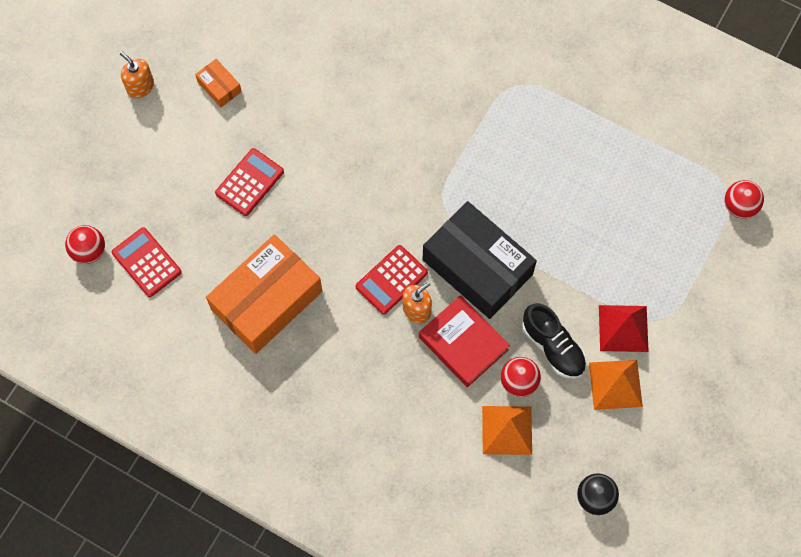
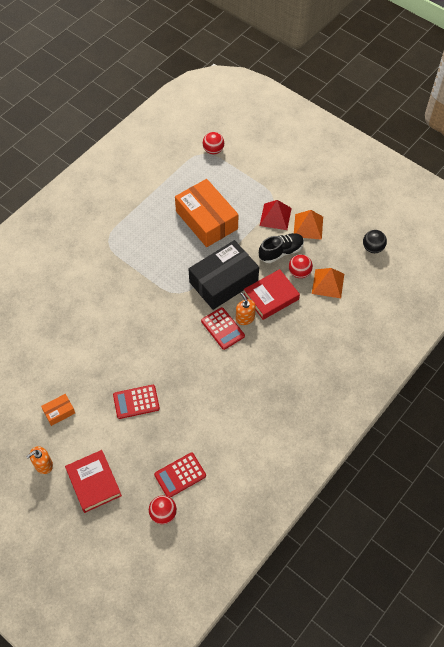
camera: 80 degrees left, 10 degrees down
orange box [206,234,322,354] -> orange box moved to [175,179,239,247]
red calculator [215,148,284,216] -> red calculator turned 60 degrees counterclockwise [113,385,160,419]
none -> red book [65,450,122,513]

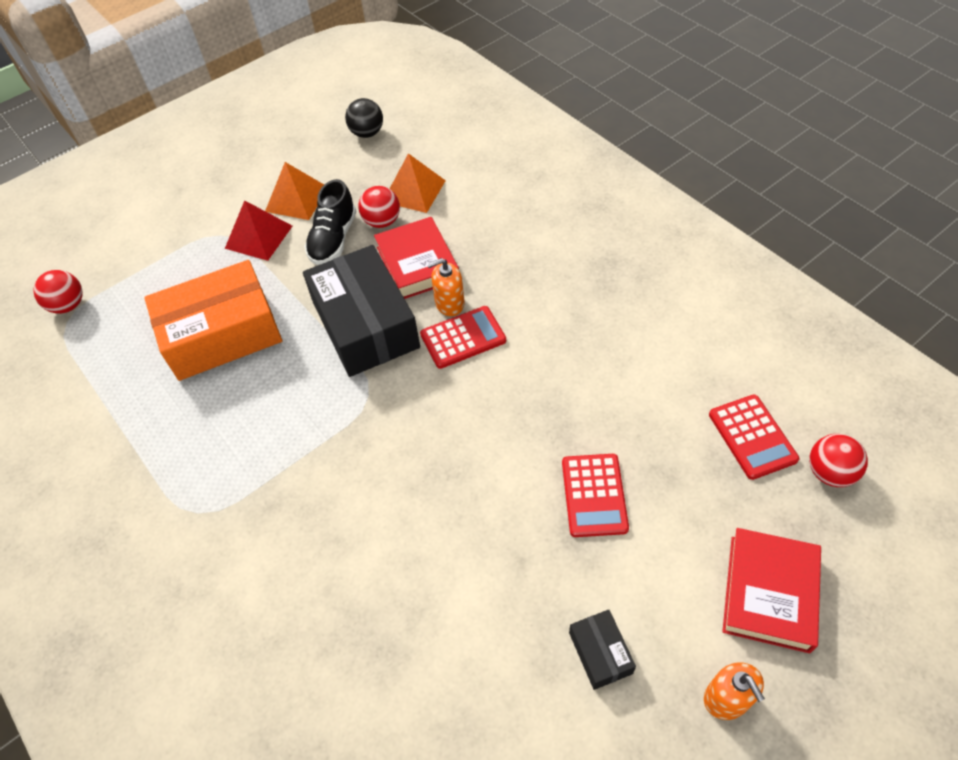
camera: 75 degrees left, 5 degrees down
orange box [41,394,75,426] -> black box [569,610,636,690]
red book [65,450,122,513] -> red book turned 60 degrees counterclockwise [722,528,821,653]
black shoe [259,233,304,263] -> black shoe turned 150 degrees counterclockwise [305,179,357,265]

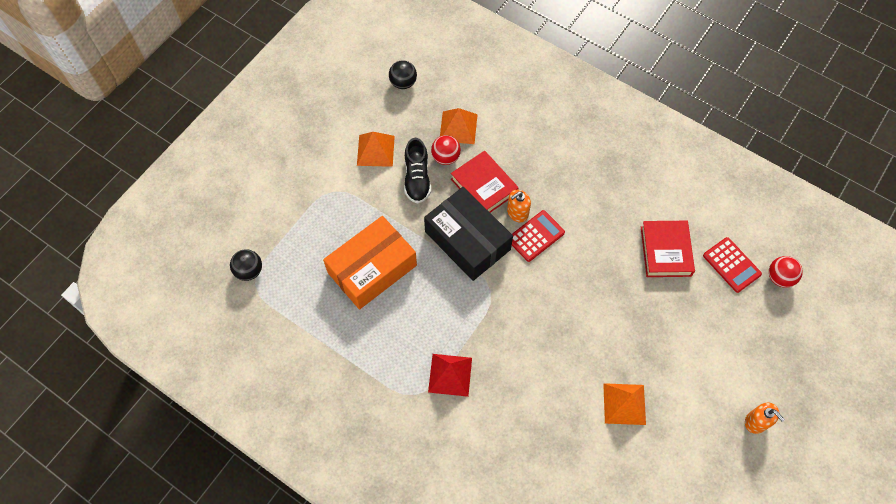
camera: 20 degrees left, 10 degrees up
red ball [33,270,83,314] -> black ball [230,249,262,281]
red pyramid [225,200,292,261] -> red pyramid moved to [428,354,472,397]
red calculator [562,454,629,537] -> none
black box [569,610,636,690] -> none
red book [722,528,821,653] -> red book moved to [641,221,695,277]
none -> orange pyramid [603,383,646,425]

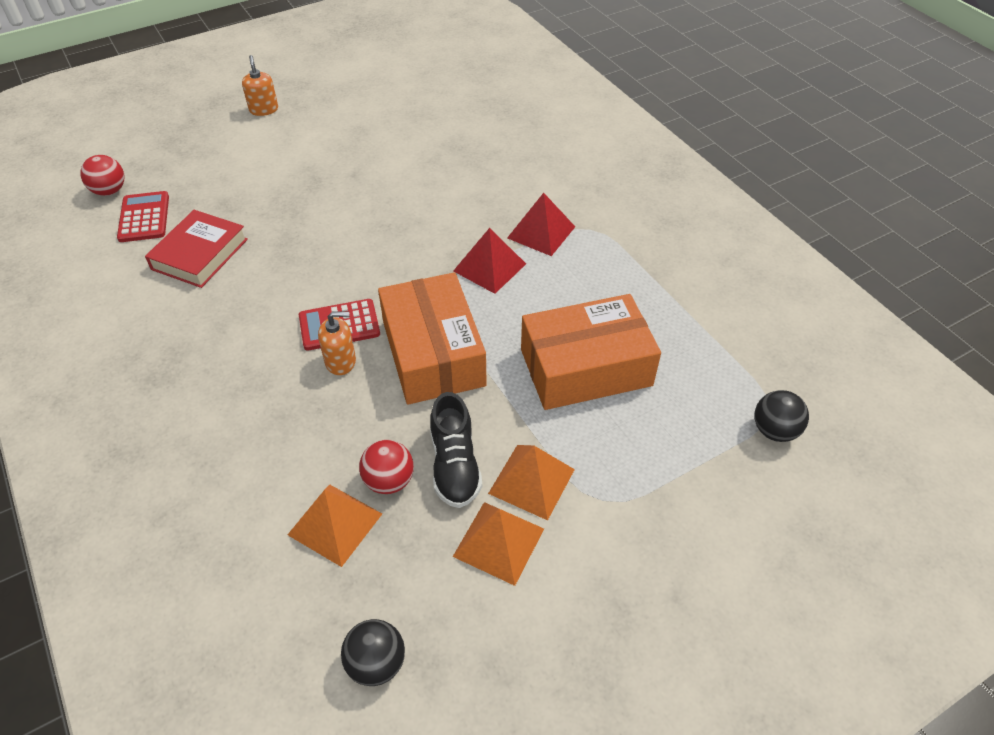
camera: 155 degrees left, 15 degrees down
black shoe [404,138,431,204] -> black shoe turned 150 degrees clockwise [430,392,482,508]
black box [424,187,513,281] -> orange box [378,272,487,405]
red book [451,151,519,213] -> none
orange pyramid [603,383,646,425] -> orange pyramid moved to [488,445,575,520]
none -> red pyramid [453,228,526,294]

